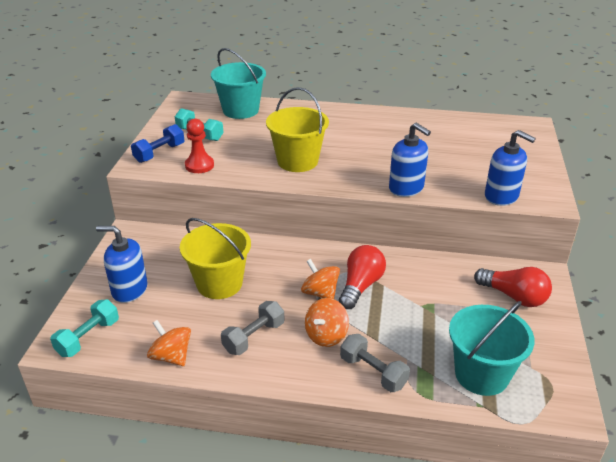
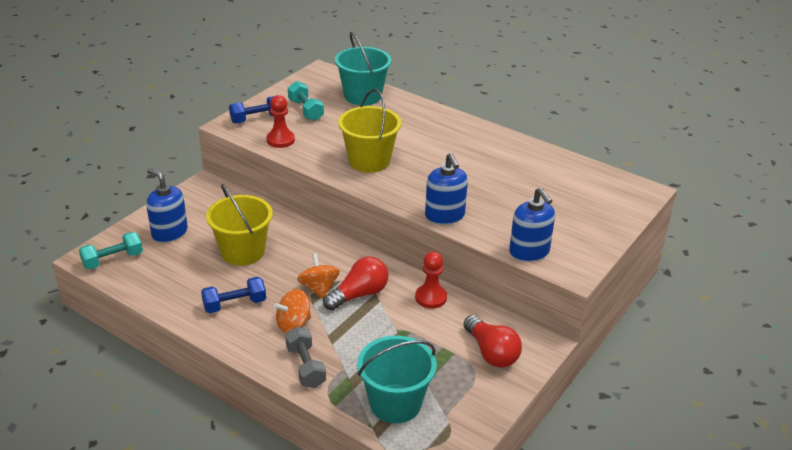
camera: 25 degrees right, 0 degrees up
orange spinning top [147,320,191,366] -> none
grey dumbbell [221,301,284,355] -> blue dumbbell [201,277,266,313]
none -> red pawn [415,252,447,309]

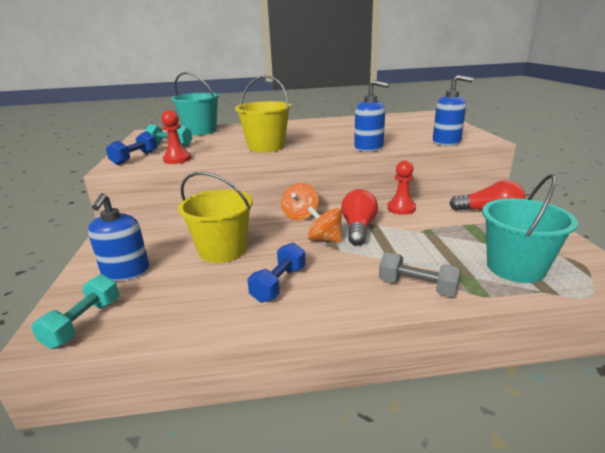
camera: 40 degrees left, 10 degrees down
blue soap dispenser [146,168,188,243] -> blue soap dispenser turned 90 degrees counterclockwise [88,193,149,281]
orange spinning top [274,289,311,333] -> orange spinning top moved to [281,183,318,220]

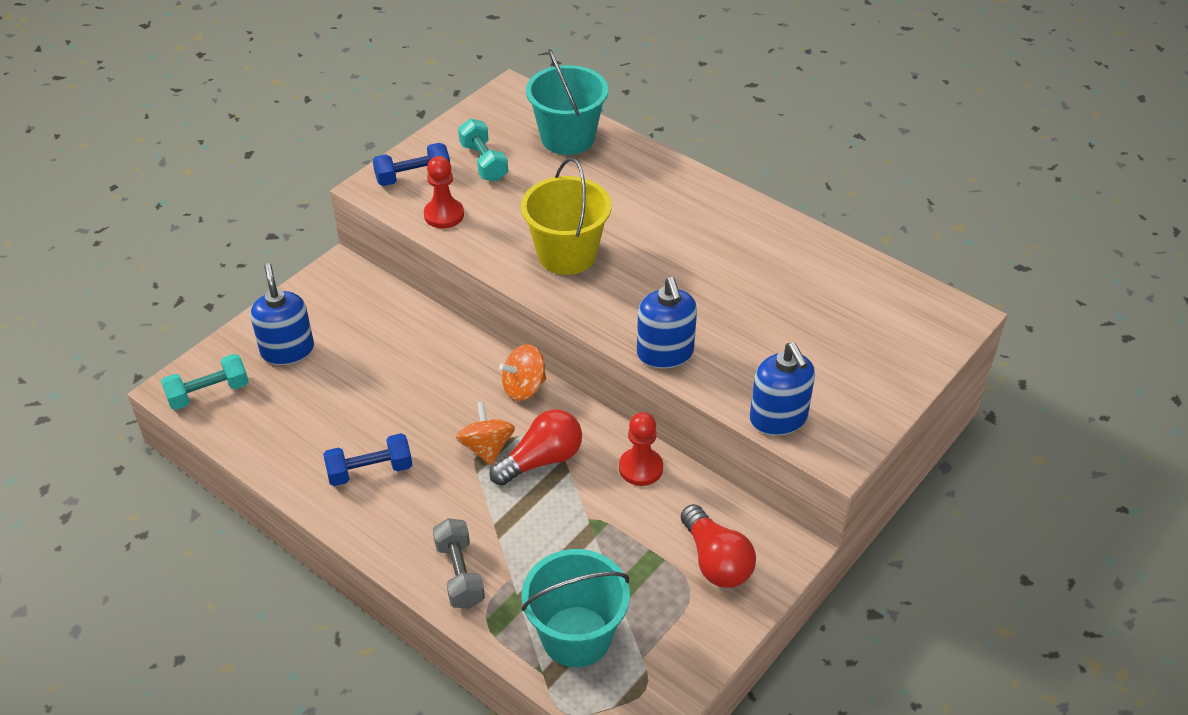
camera: 45 degrees right, 20 degrees up
blue soap dispenser [88,193,149,281] -> blue soap dispenser turned 120 degrees clockwise [251,263,314,365]
yellow bucket [178,172,253,263] -> none

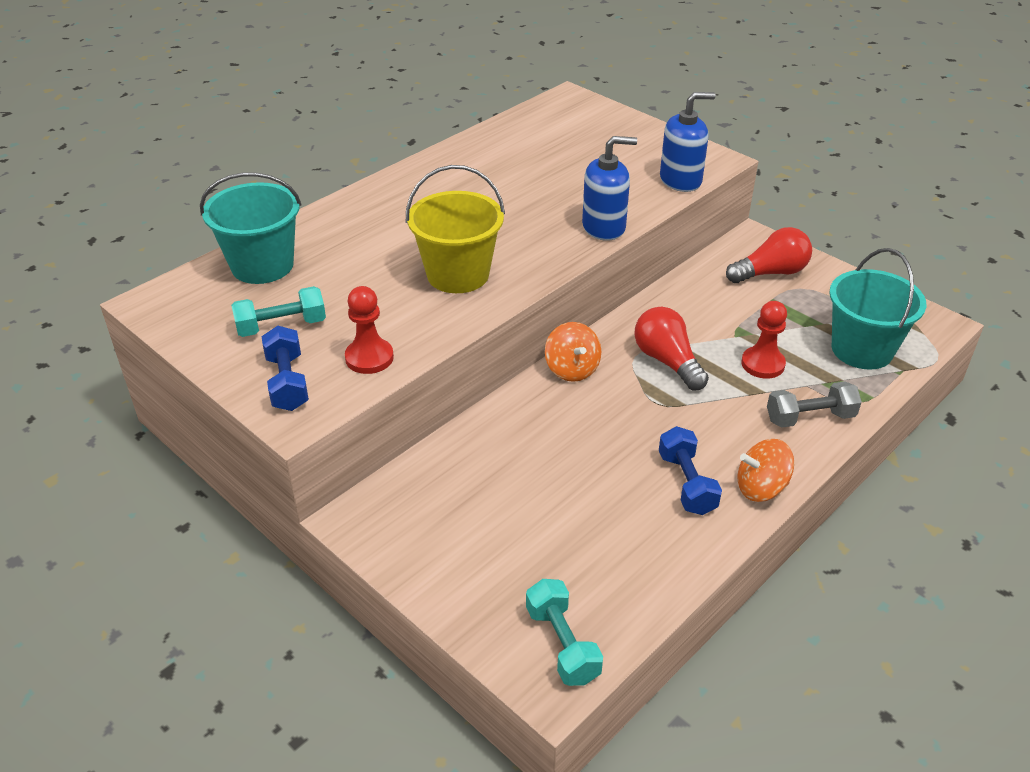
camera: 85 degrees left, 5 degrees down
blue soap dispenser [251,263,314,365] -> none
orange spinning top [456,402,515,466] -> orange spinning top moved to [737,439,794,502]
red pawn [619,412,663,486] -> red pawn moved to [741,301,787,378]

